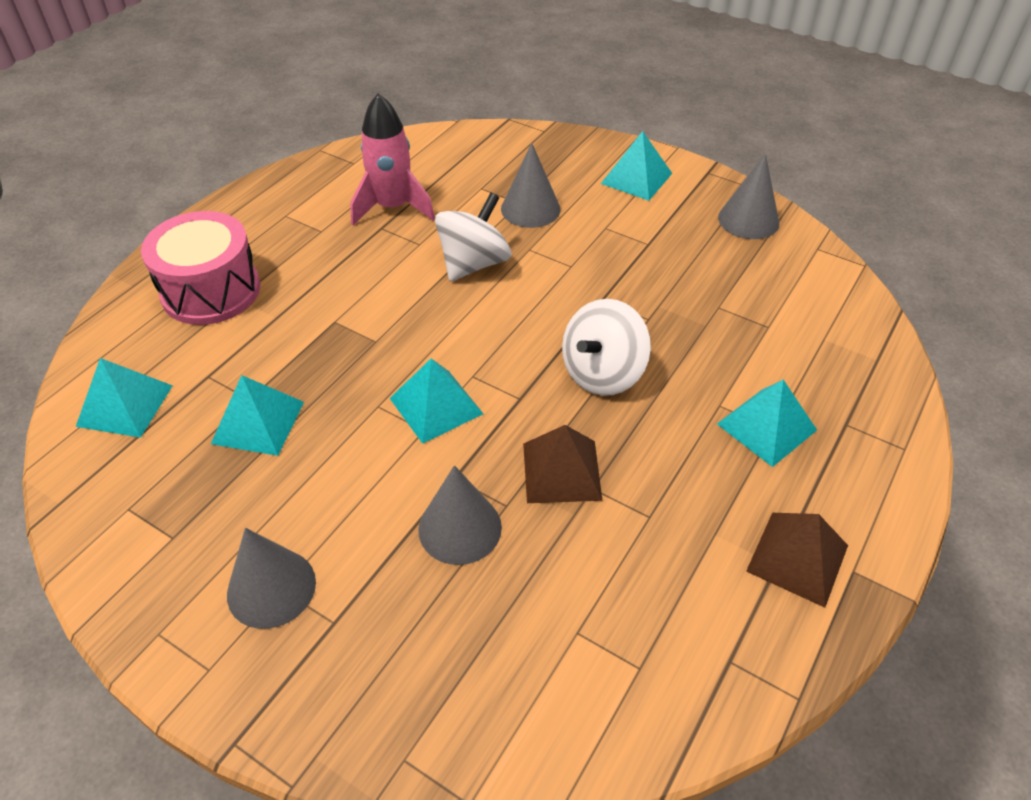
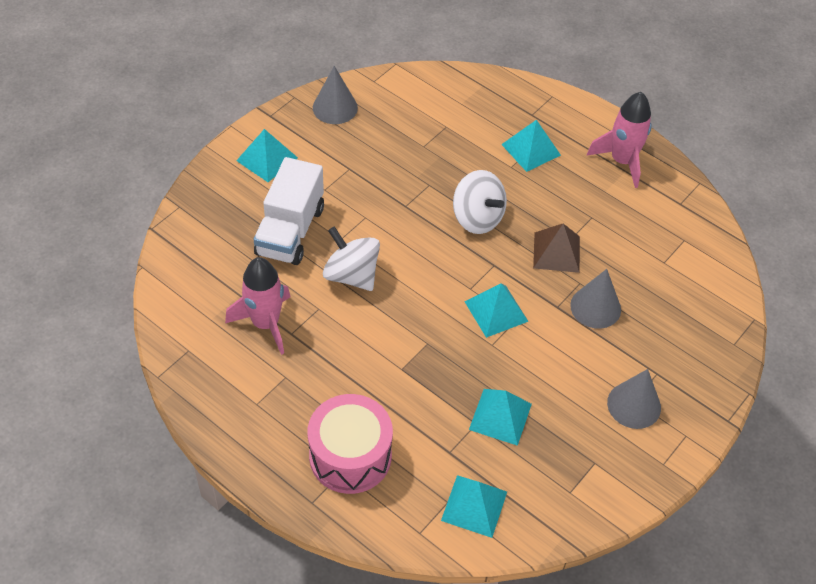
camera: 85 degrees left, 5 degrees up
grey cone [501,143,560,228] -> white truck [254,157,324,265]
brown pyramid [746,513,848,608] -> pink rocket [587,92,652,188]

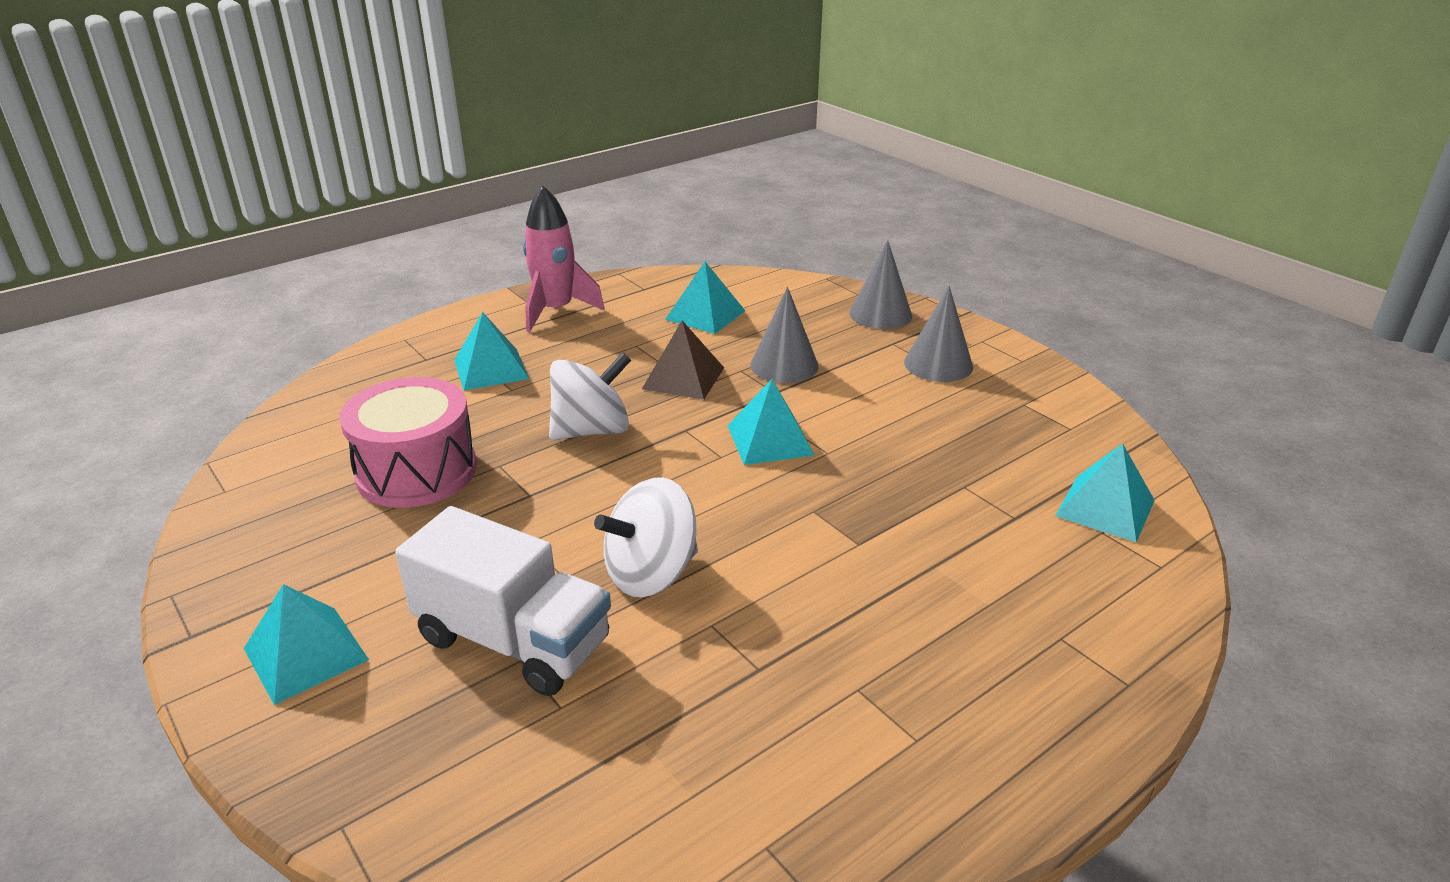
camera: 75 degrees left, 20 degrees down
pink rocket [225,257,291,355] -> none
pink drum [308,394,393,494] -> pink drum moved to [339,377,477,508]
grey cone [313,66,358,124] -> grey cone moved to [849,240,912,329]
turquoise pyramid [469,389,532,446] -> turquoise pyramid moved to [665,262,745,334]

